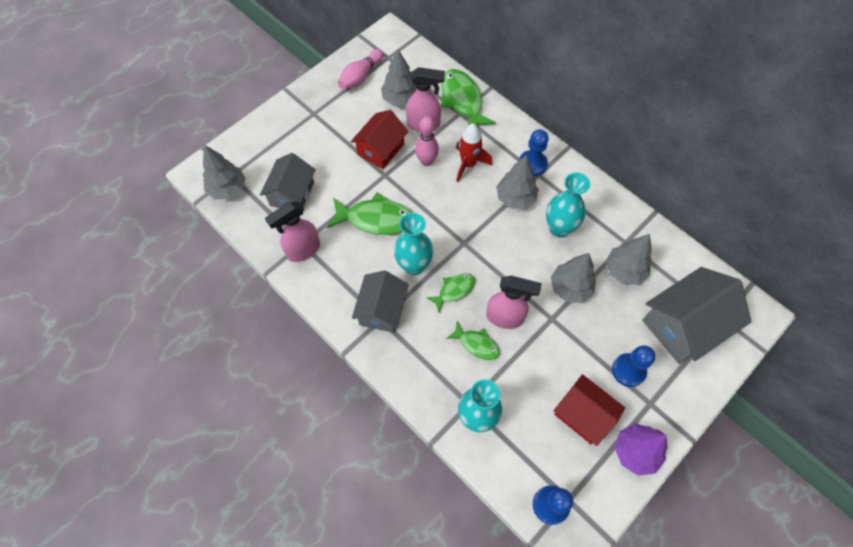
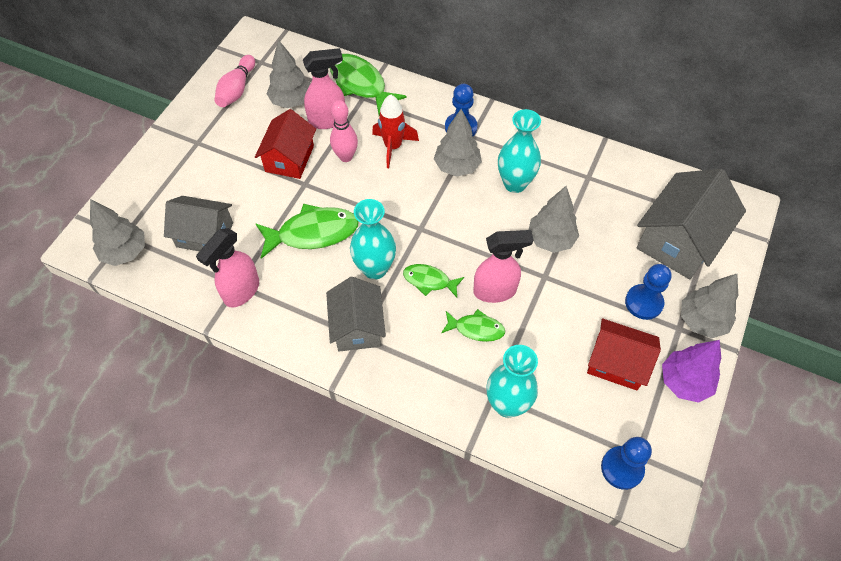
camera: 20 degrees left, 5 degrees down
grey house [260,153,316,208] -> grey house turned 75 degrees counterclockwise [164,196,233,251]
green fish [426,273,475,312] -> green fish turned 105 degrees counterclockwise [403,264,464,297]
grey tree [606,234,652,285] -> grey tree moved to [681,274,738,338]

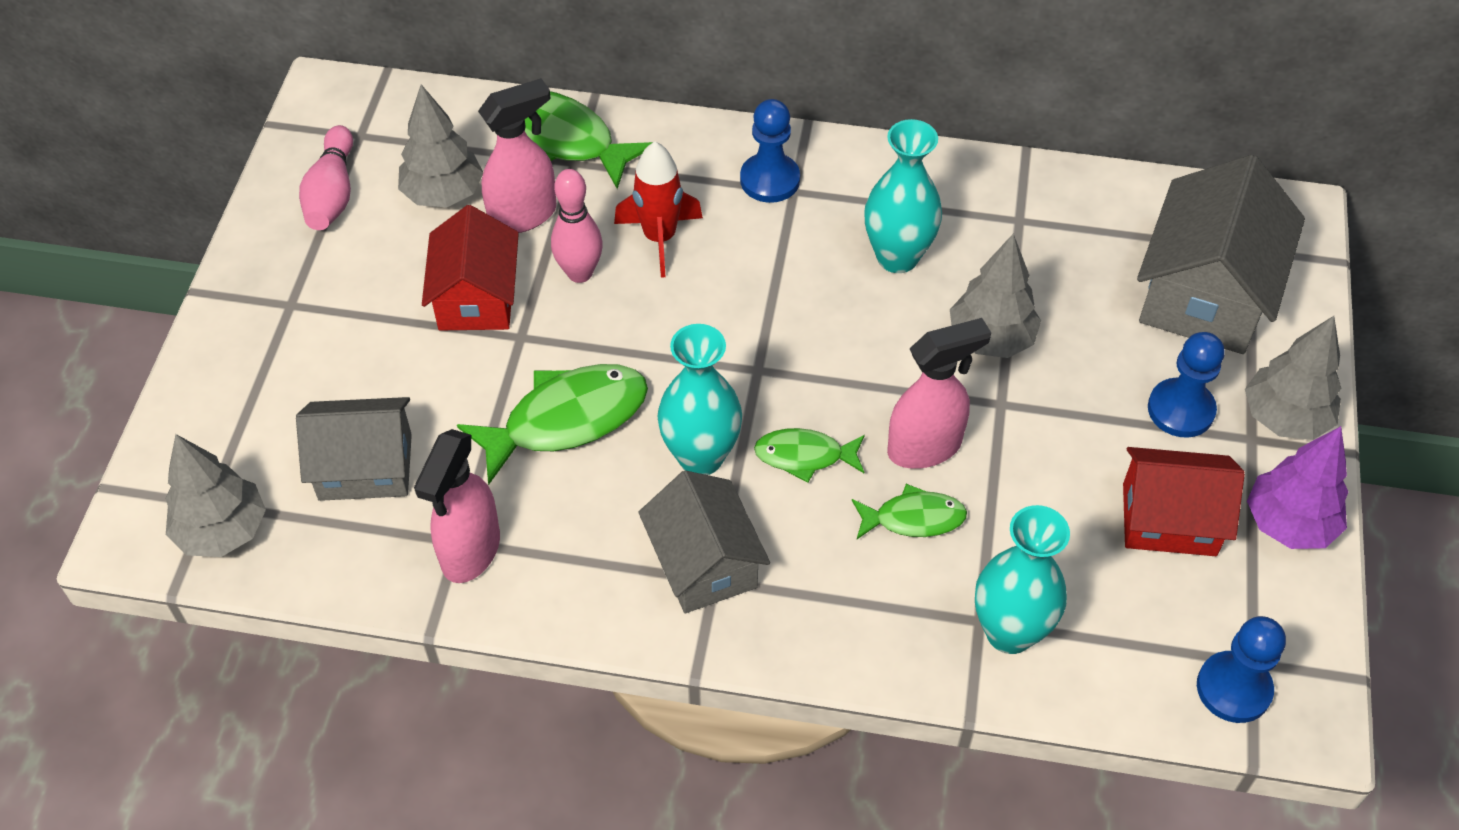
camera: 15 degrees left, 5 degrees down
grey tree [434,109,482,177] -> none

